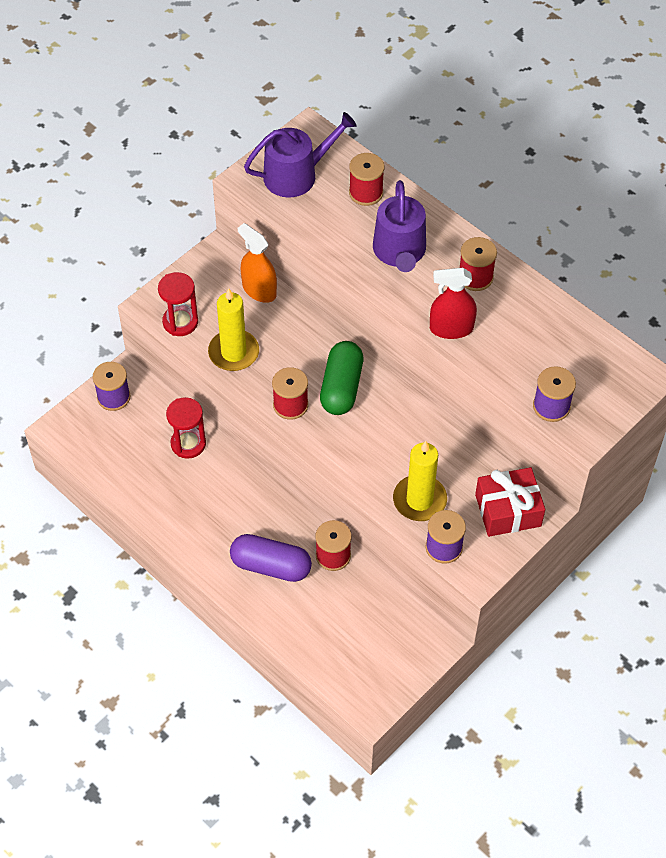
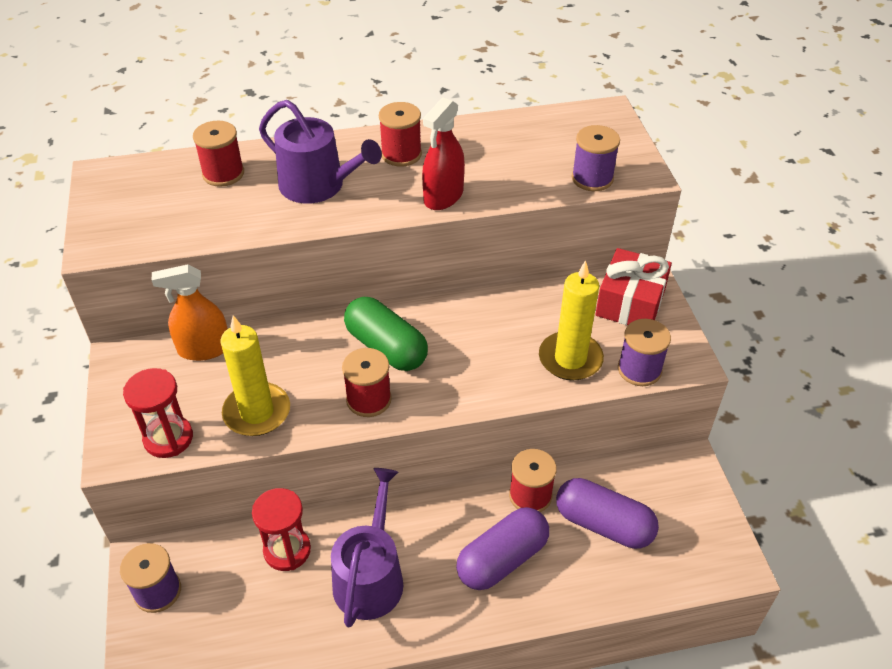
camera: 55 degrees left, 10 degrees down
purple watering can [244,112,357,198] -> purple watering can moved to [331,468,403,628]
none -> purple capsule [556,478,659,549]

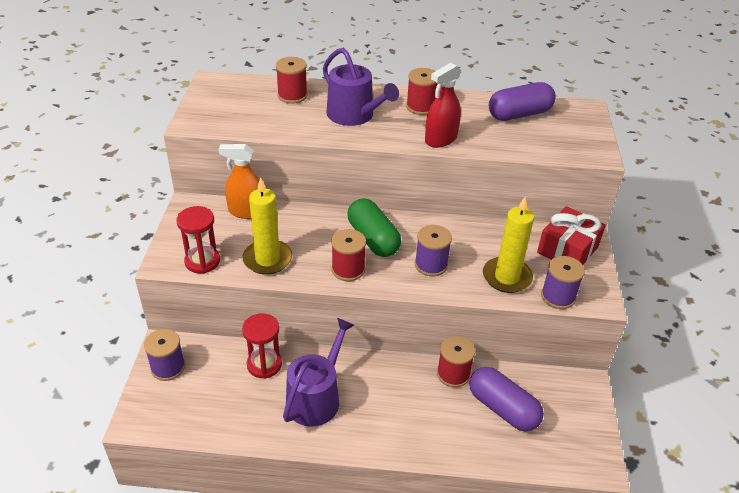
camera: 15 degrees right, 5 degrees down
purple capsule [456,507,549,590] -> purple capsule moved to [489,82,556,121]
purple spool [572,125,620,191] -> purple spool moved to [415,225,452,276]

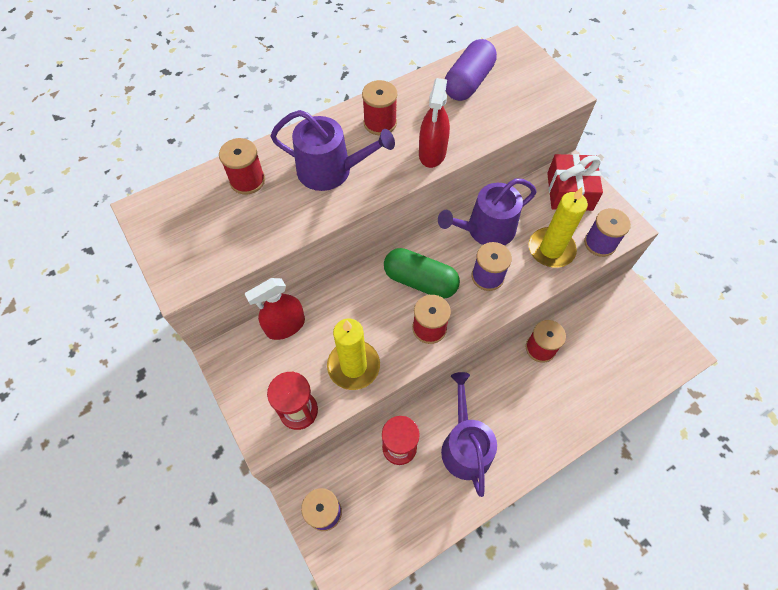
camera: 35 degrees left, 20 degrees up
orange spray bottle [219,144,260,219] -> red spray bottle [245,278,305,340]
purple capsule [469,367,544,431] -> none
none -> purple watering can [438,178,537,245]

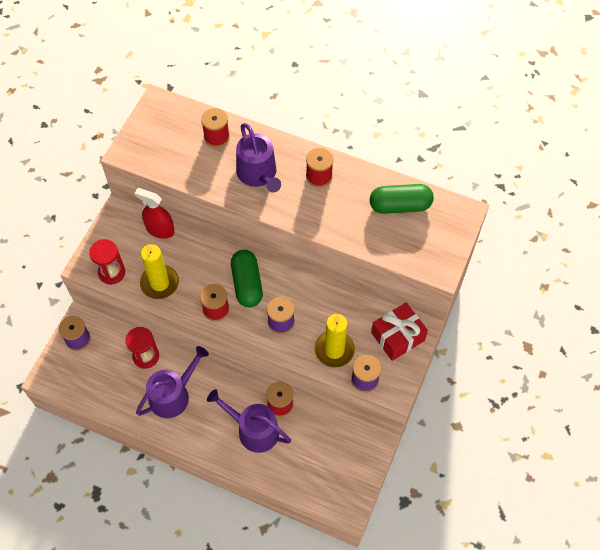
camera: 55 degrees right, 0 degrees up
red spray bottle [419,78,450,168] -> none
purple watering can [438,178,537,245] -> purple watering can moved to [207,389,291,453]
purple capsule [445,39,497,101] -> green capsule [370,184,434,214]

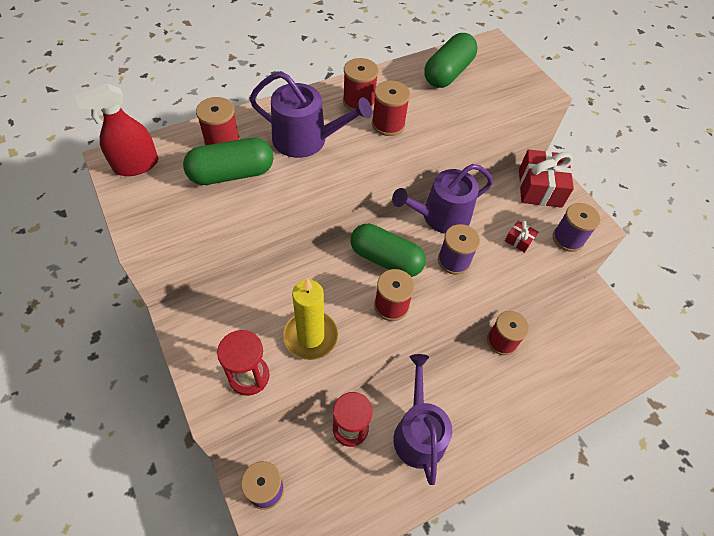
camera: 55 degrees left, 5 degrees down
red spray bottle [134,188,175,239] -> red spray bottle moved to [74,83,158,176]
purple watering can [207,389,291,453] -> purple watering can moved to [392,164,493,234]
yellow candle [315,314,355,368] -> red gift [505,220,538,253]
none -> green capsule [183,138,273,185]
none -> red spool [372,81,410,136]

